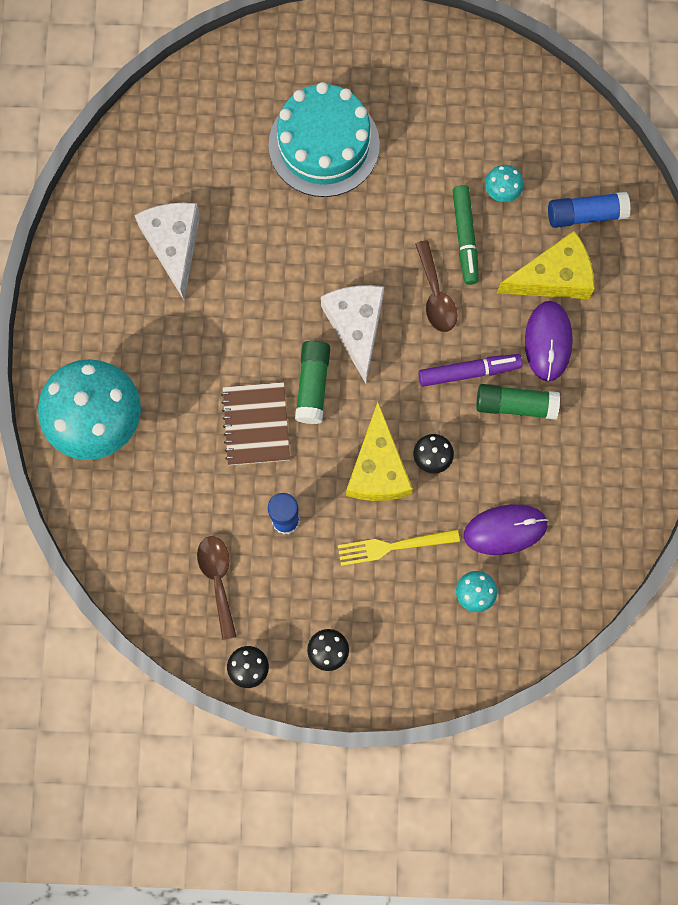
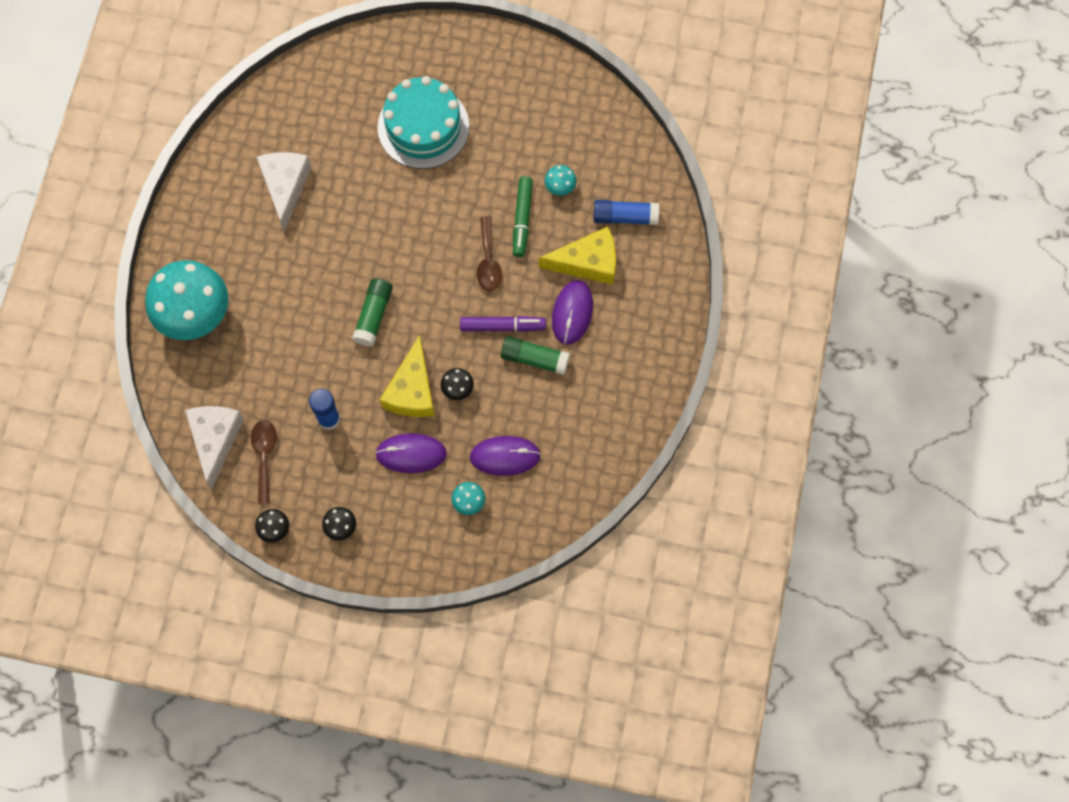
camera: 10 degrees right, 5 degrees down
brown notebook [221,382,290,465] -> none
white cheese [321,285,384,383] -> white cheese moved to [185,406,244,490]
yellow fork [338,529,460,566] -> purple mouse [375,433,447,473]

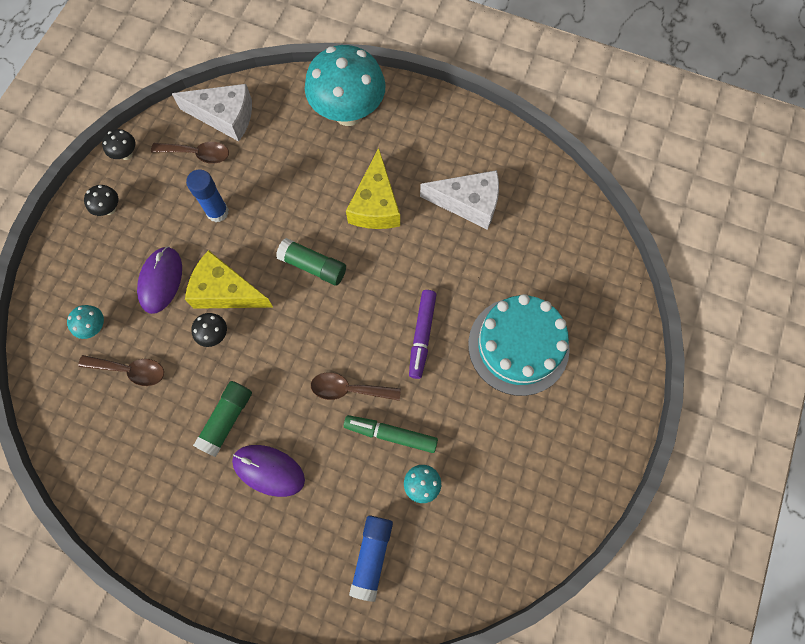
camera: 100 degrees right, 0 degrees up
purple marker [460,316,546,332] -> purple marker moved to [409,290,436,379]
purple mouse [470,436,541,476] -> brown spoon [78,355,164,386]
yellow cheese [539,226,616,285] -> yellow cheese moved to [346,148,400,229]

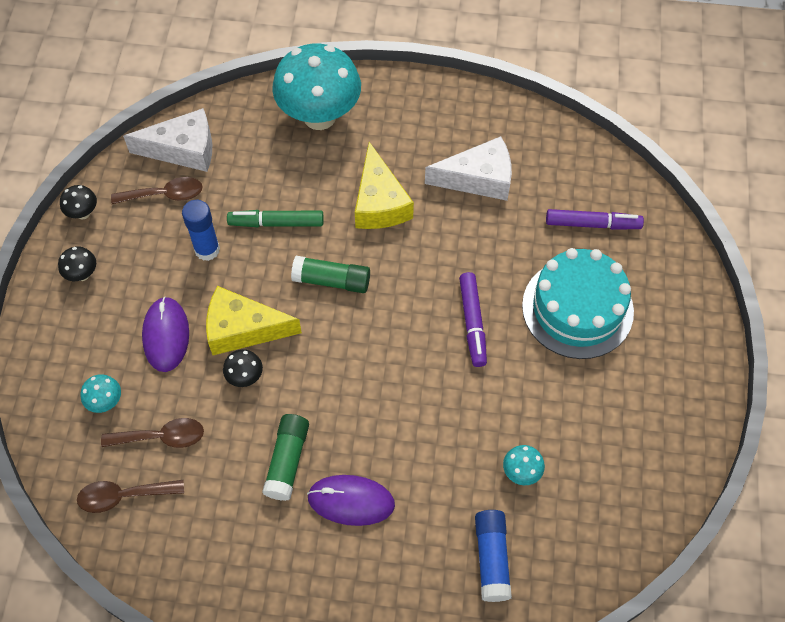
camera: 15 degrees left, 10 degrees down
brown spoon [311,372,401,401] -> brown spoon moved to [77,480,184,513]
green marker [344,415,438,453] -> green marker moved to [227,210,324,227]
none -> purple marker [546,209,644,230]

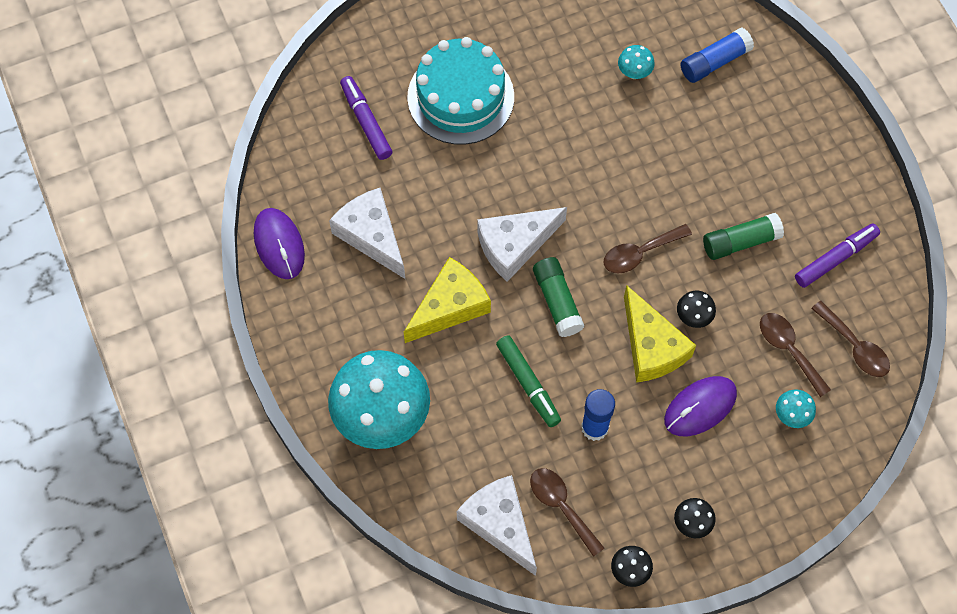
camera: 120 degrees left, 5 degrees up
purple mouse [307,475,395,526] -> purple mouse moved to [254,208,305,279]
purple marker [459,272,487,367] -> purple marker moved to [795,223,880,288]
none -> white cheese [477,207,567,282]
none -> brown spoon [603,224,692,274]

